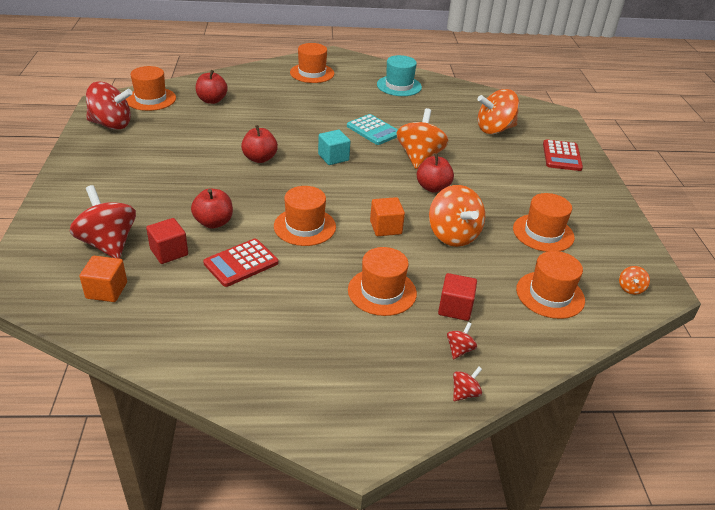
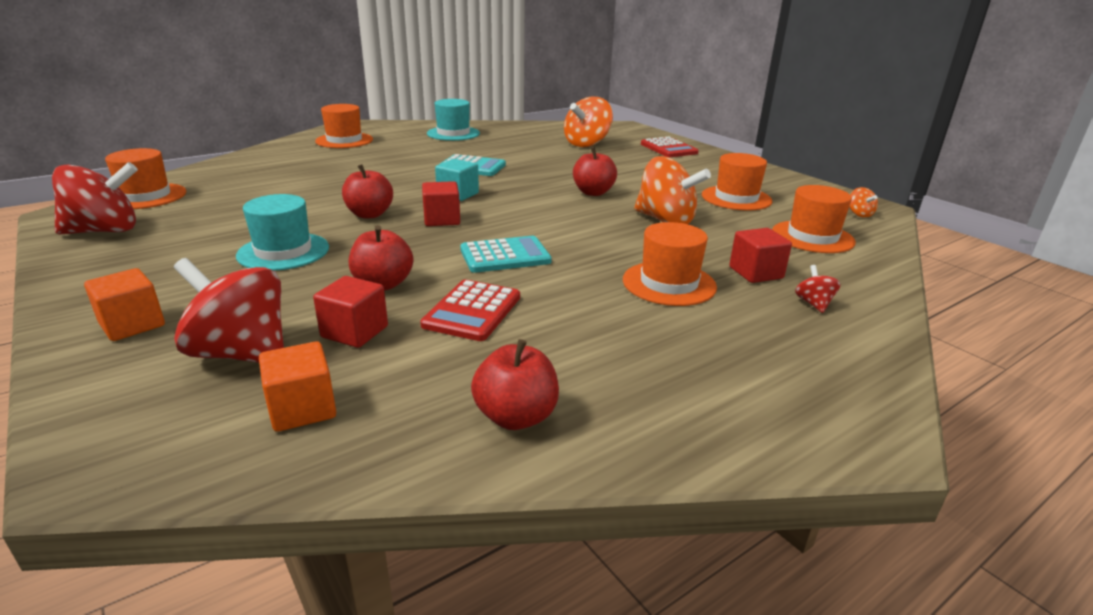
camera: 30 degrees left, 10 degrees down
red apple [196,70,228,104] -> red apple moved to [471,339,559,430]
orange hat [274,186,336,246] -> turquoise calculator [460,236,552,273]
orange cube [370,197,405,236] -> orange cube moved to [84,268,165,341]
orange spinning top [396,108,448,169] -> none
red spinning top [453,367,482,401] -> none
none -> turquoise hat [236,194,329,271]
none -> red cube [422,181,460,226]

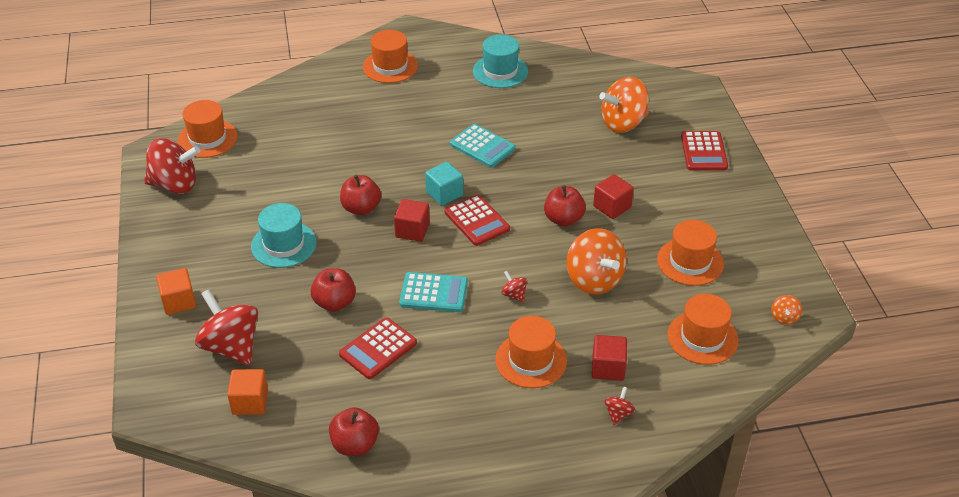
camera: 25 degrees right, 15 degrees up
red cube [313,276,388,348] -> red cube moved to [593,174,634,219]
none -> red calculator [445,194,510,246]
none -> red spinning top [501,271,527,303]

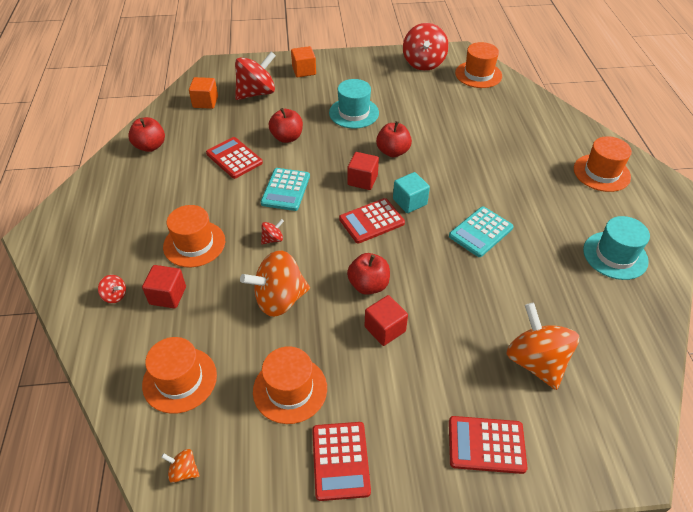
camera: 95 degrees right, 5 degrees up
none -> red calculator [312,422,371,501]

